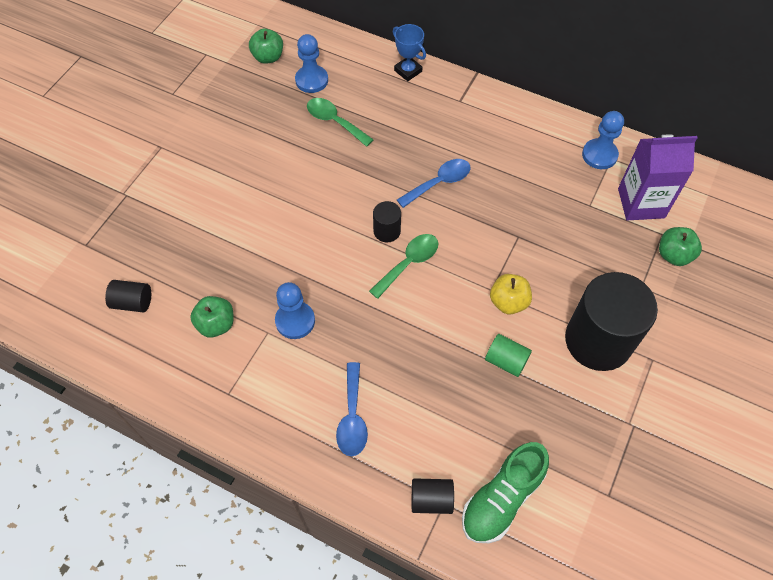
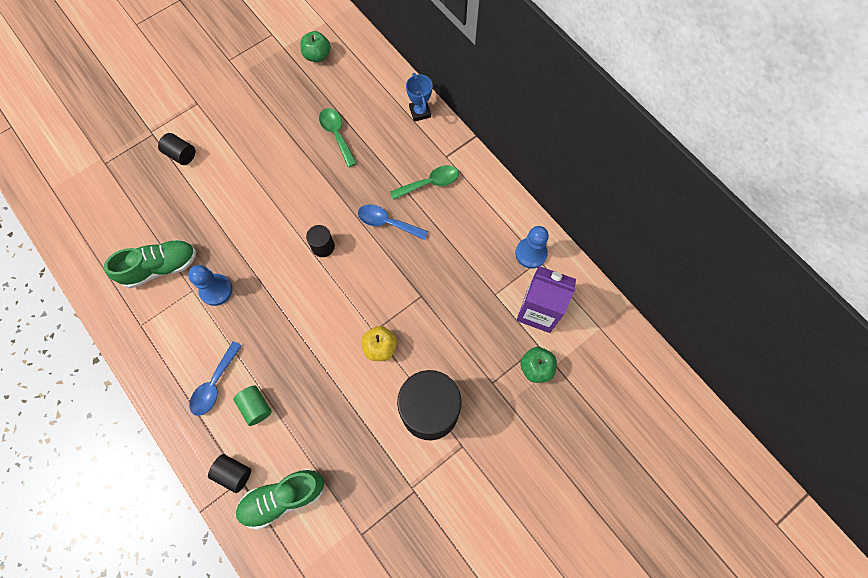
camera: 25 degrees right, 10 degrees up
black cylinder [105,280,151,312] -> black cylinder moved to [158,133,195,165]
green apple [190,296,234,337] -> green shoe [104,239,196,288]
blue pawn [295,34,328,93] -> none
green spoon [369,234,438,299] -> green spoon moved to [390,165,459,200]
blue spoon [397,159,470,208] -> blue spoon turned 150 degrees counterclockwise [358,204,428,240]
green cylinder [485,334,532,377] -> green cylinder moved to [233,386,272,426]

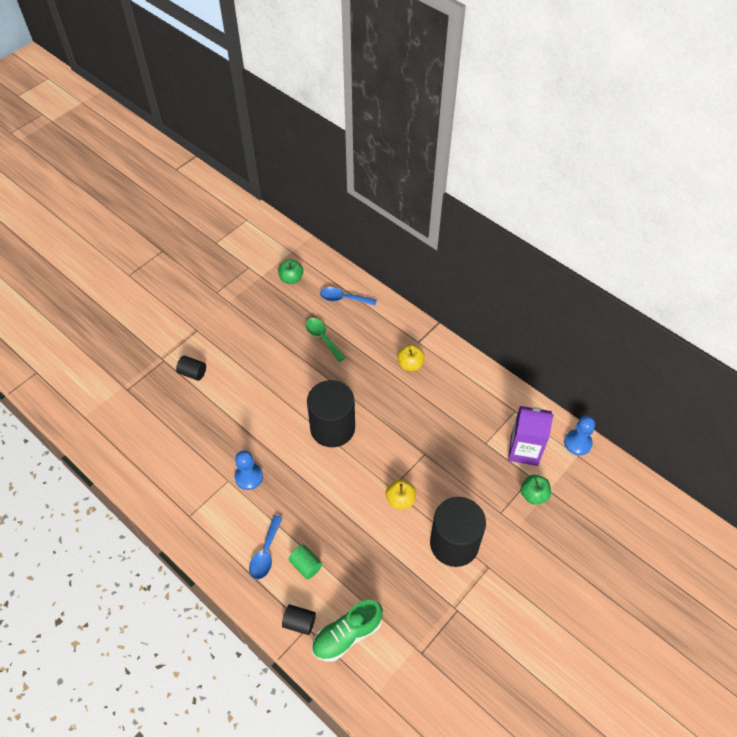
camera: 10 degrees left, 15 degrees down
green shoe [104,239,196,288] -> none
black cylinder [306,225,335,257] -> black cylinder [307,380,355,447], size x2.27
blue spoon [358,204,428,240] -> blue spoon moved to [320,287,377,306]
green spoon [390,165,459,200] -> yellow apple [397,345,425,371]
blue trophy [406,73,433,122] -> none
blue pawn [515,226,549,269] -> blue pawn moved to [564,416,595,455]

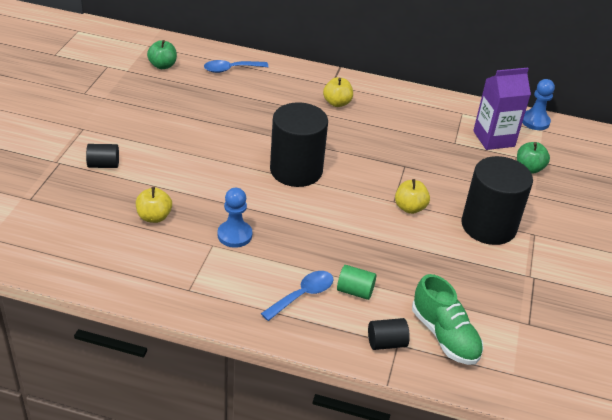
camera: 30 degrees left, 15 degrees down
blue spoon [249,515,283,580] -> blue spoon turned 120 degrees counterclockwise [261,271,333,321]
green spoon [305,318,345,362] -> none
green shoe [312,600,383,662] -> green shoe turned 60 degrees counterclockwise [412,274,483,365]
none -> yellow apple [136,187,172,223]

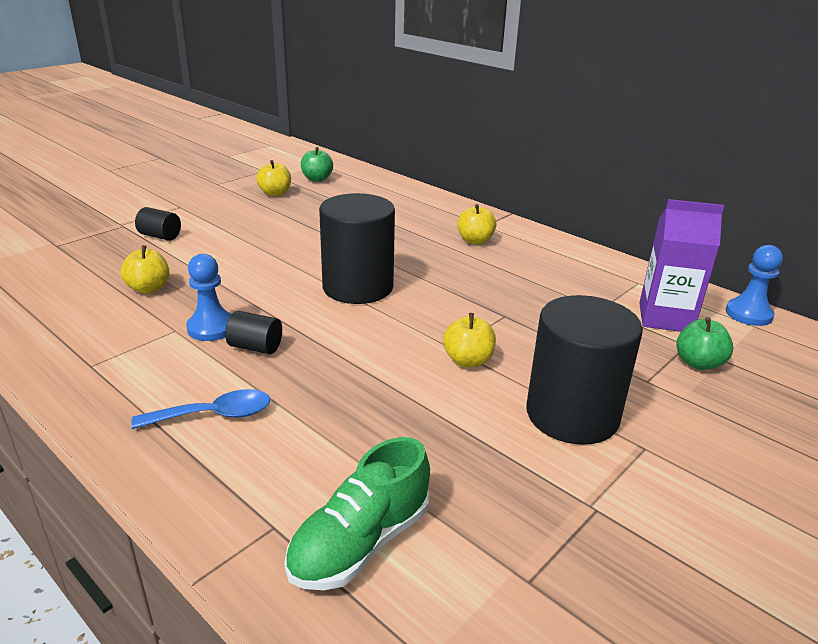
camera: 30 degrees right, 10 degrees down
blue spoon [204,60,268,73] -> none
green cylinder [337,265,377,300] -> none
black cylinder [368,318,410,350] -> black cylinder moved to [225,311,282,354]
green shoe [412,274,483,365] -> green shoe turned 45 degrees clockwise [284,437,430,590]
none -> yellow apple [256,160,291,196]

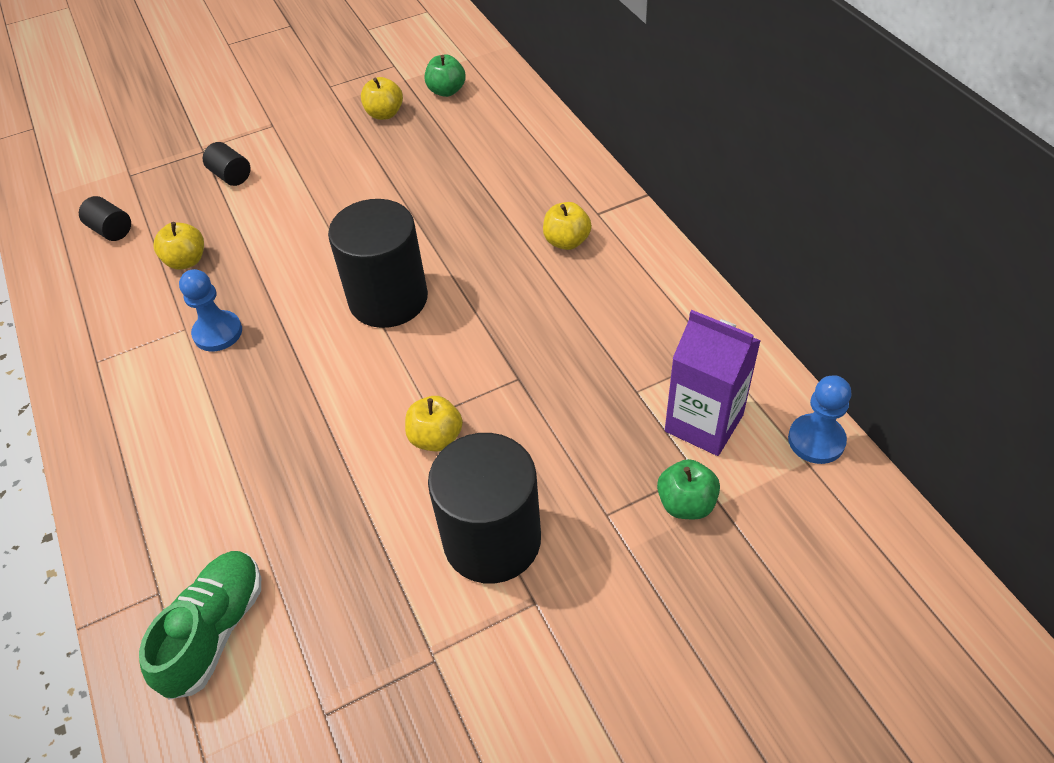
camera: 25 degrees right, 20 degrees up
blue spoon [131,389,270,429] -> none
black cylinder [225,311,282,354] -> black cylinder moved to [79,196,131,241]
green shoe [284,437,430,590] -> green shoe turned 135 degrees clockwise [139,551,261,700]

